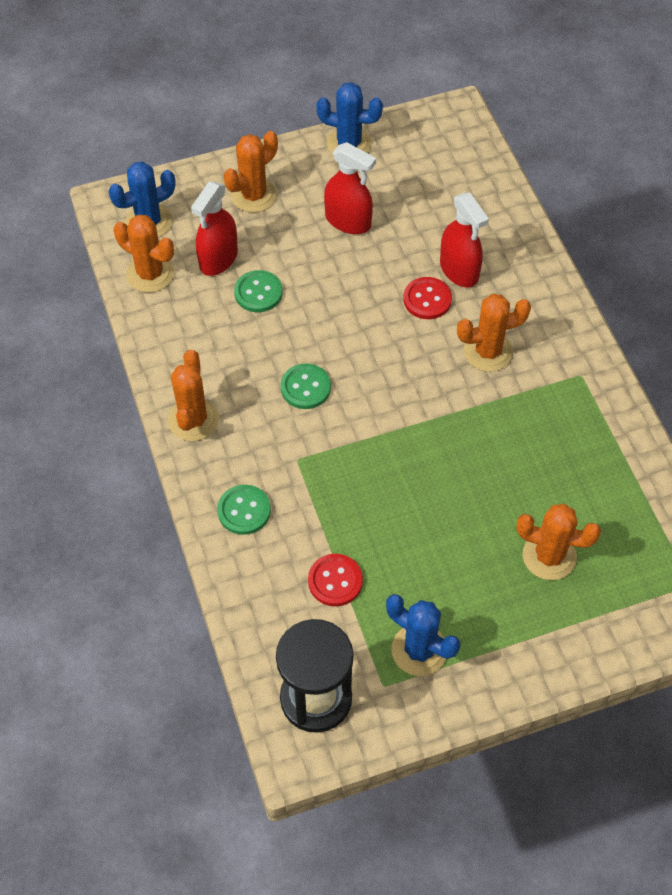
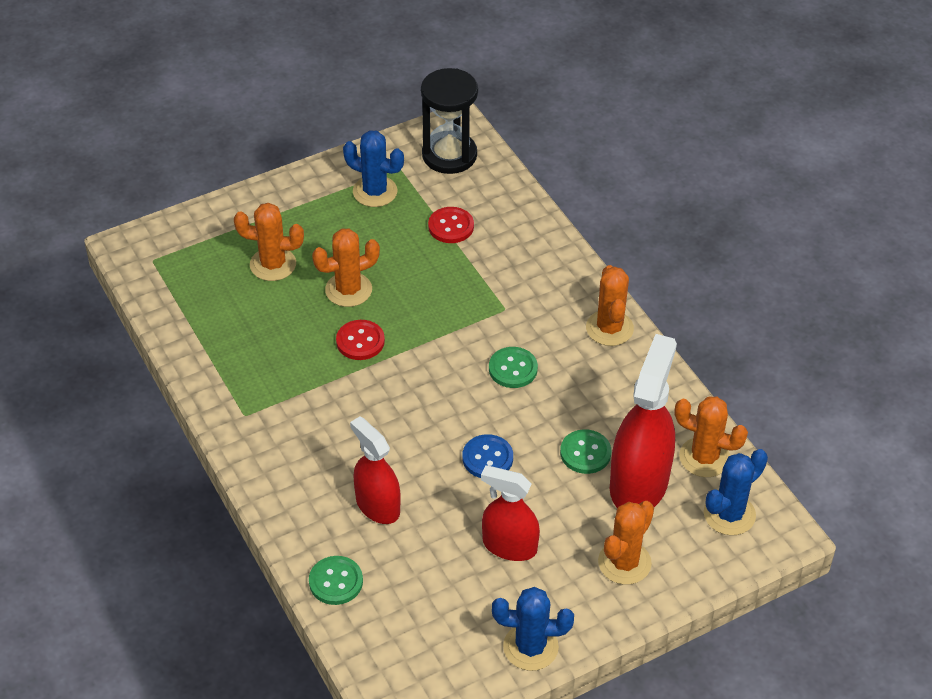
camera: 170 degrees right, 10 degrees down
red spray bottle [191,182,238,276] -> red spray bottle [610,334,677,508], size x1.58
green button [217,485,271,535] -> green button moved to [309,556,363,605]
red button [403,277,452,319] -> red button moved to [336,320,385,360]
orange cactus [457,294,531,372] -> orange cactus moved to [312,228,380,307]
none -> blue button [462,434,513,478]

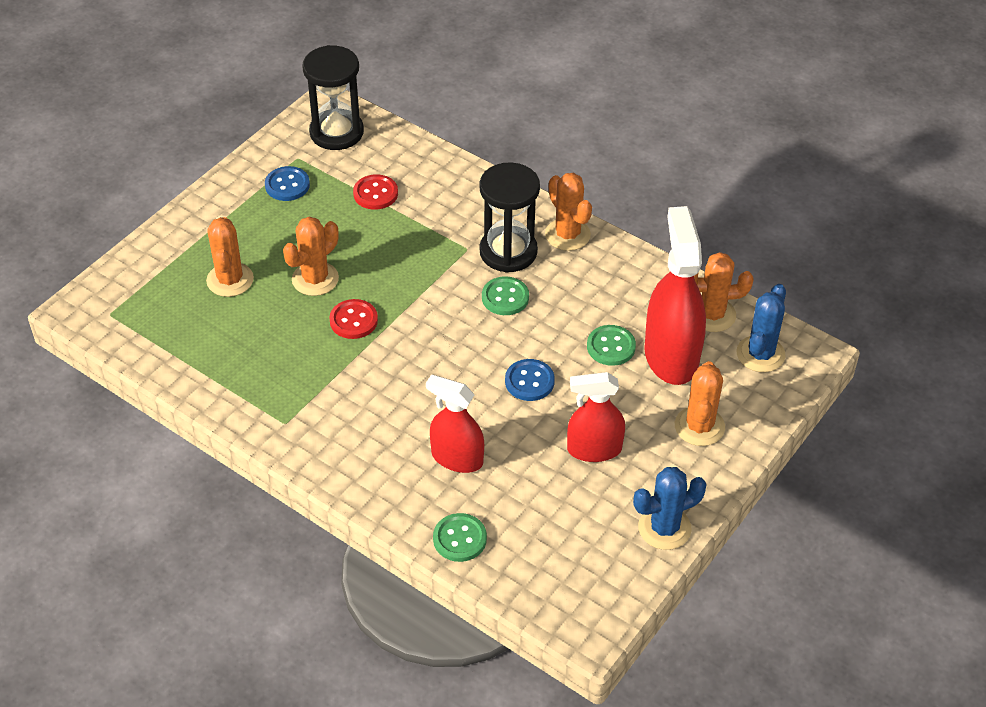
camera: 25 degrees left, 0 degrees up
orange cactus [234,203,304,281] -> orange cactus turned 75 degrees counterclockwise [206,217,254,297]
blue cactus [343,130,404,207] -> blue button [265,166,310,201]
none -> black hourglass [479,163,540,273]

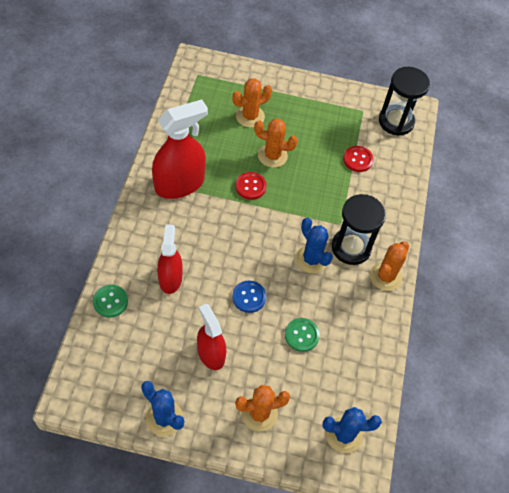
camera: 60 degrees right, 10 degrees up
blue button [265,166,310,201] -> none
green button [482,277,529,315] -> blue cactus [296,218,333,274]
red spray bottle [644,206,706,385] -> red spray bottle moved to [152,100,208,199]
orange cactus [694,252,754,332] -> none

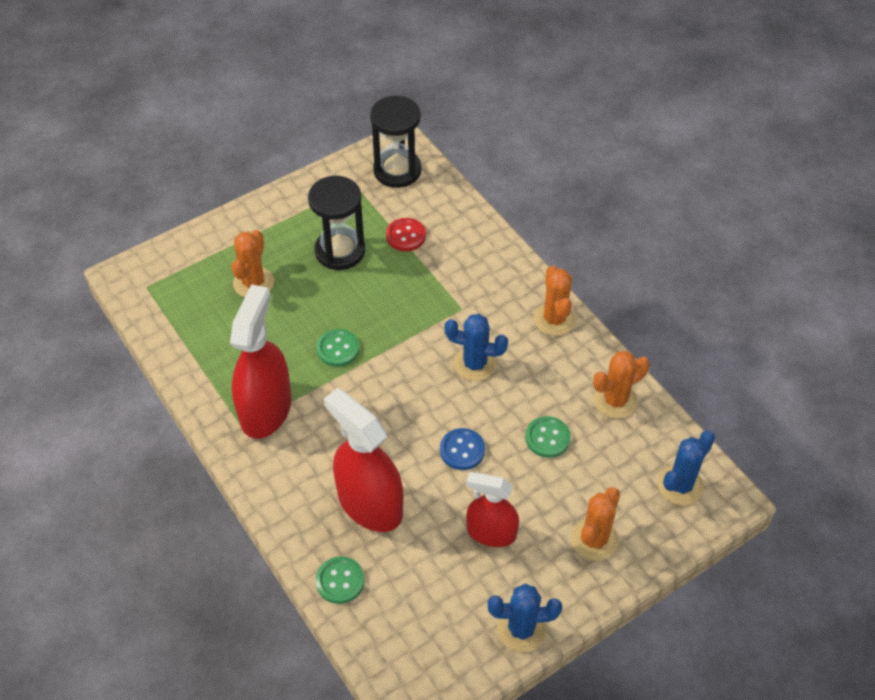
camera: 40 degrees left, 5 degrees down
red spray bottle [157,224,183,294] -> red spray bottle [324,388,403,532], size x1.58
red button [235,172,267,200] -> green button [317,329,359,367]
orange cactus [254,119,298,168] -> orange cactus moved to [593,351,650,419]
black hourglass [332,194,386,265] -> black hourglass moved to [308,176,365,270]

